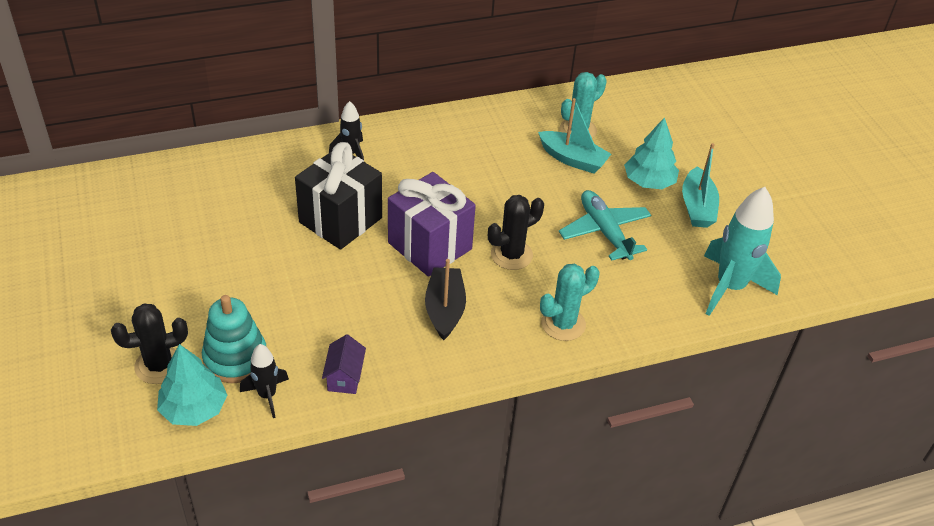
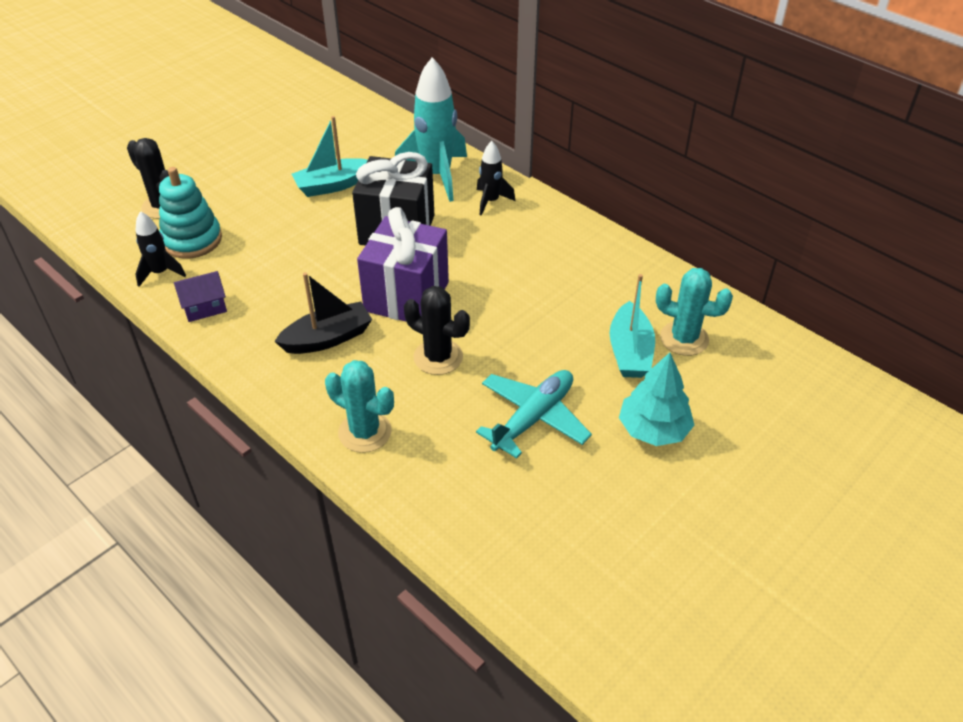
camera: 65 degrees right, 0 degrees up
turquoise tree [157,344,227,426] -> none
turquoise boat [682,143,719,228] -> turquoise boat moved to [292,116,367,197]
turquoise rocket [704,187,781,316] -> turquoise rocket moved to [395,57,467,202]

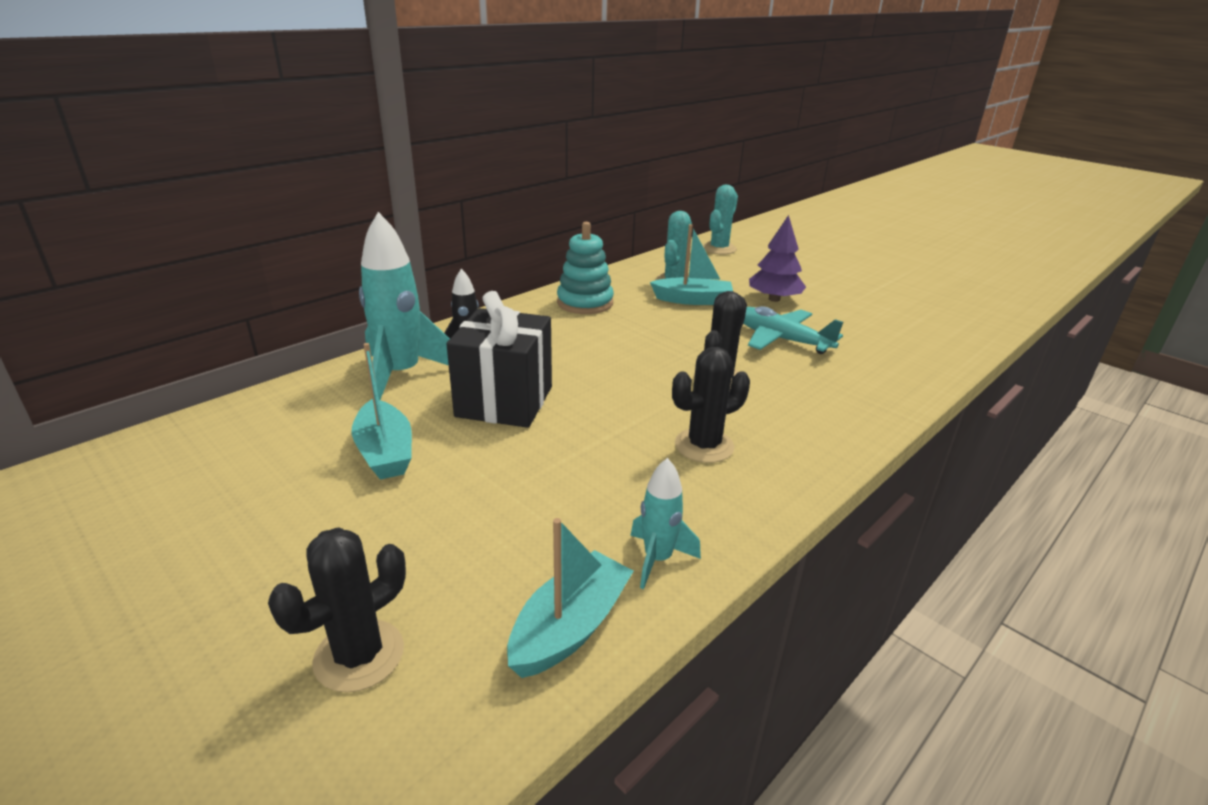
camera: 90 degrees left, 15 degrees down
black rocket [135,211,186,287] -> turquoise boat [507,518,634,678]
turquoise stacking toy [159,167,222,259] -> turquoise stacking toy moved to [557,222,614,314]
purple house [174,271,227,322] -> turquoise rocket [630,458,701,589]
black boat [274,272,372,354] -> black cactus [672,347,750,463]
turquoise cactus [325,360,394,453] -> turquoise cactus moved to [703,185,738,255]
purple gift [357,207,449,321] -> none
turquoise tree [619,353,694,446] -> purple tree [749,215,806,302]

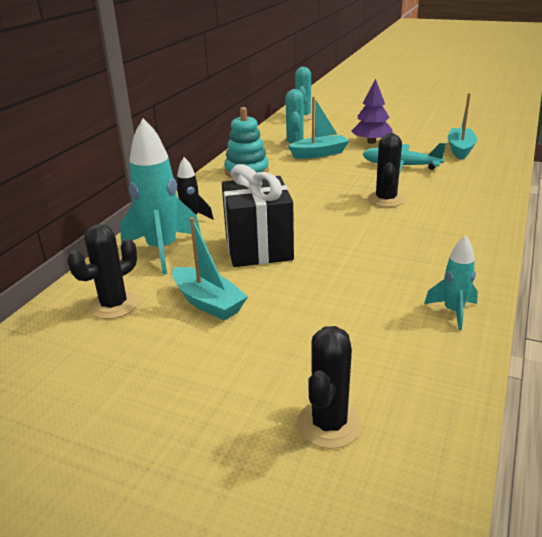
camera: 20 degrees left, 0 degrees up
turquoise boat [507,518,634,678] -> turquoise boat moved to [447,93,477,160]
black cactus [672,347,750,463] -> black cactus moved to [67,224,138,319]

